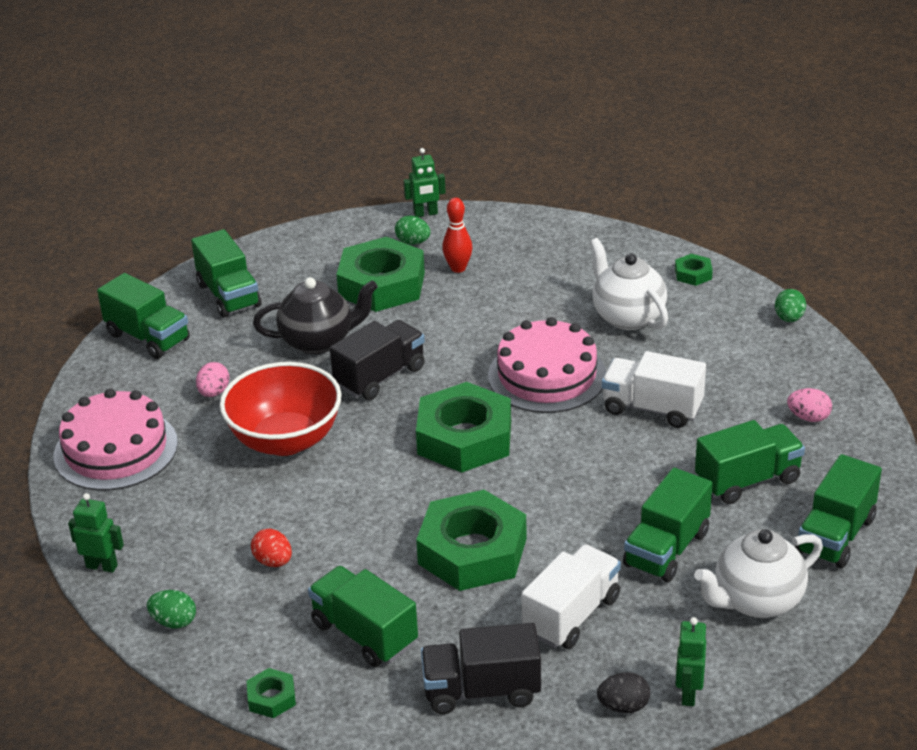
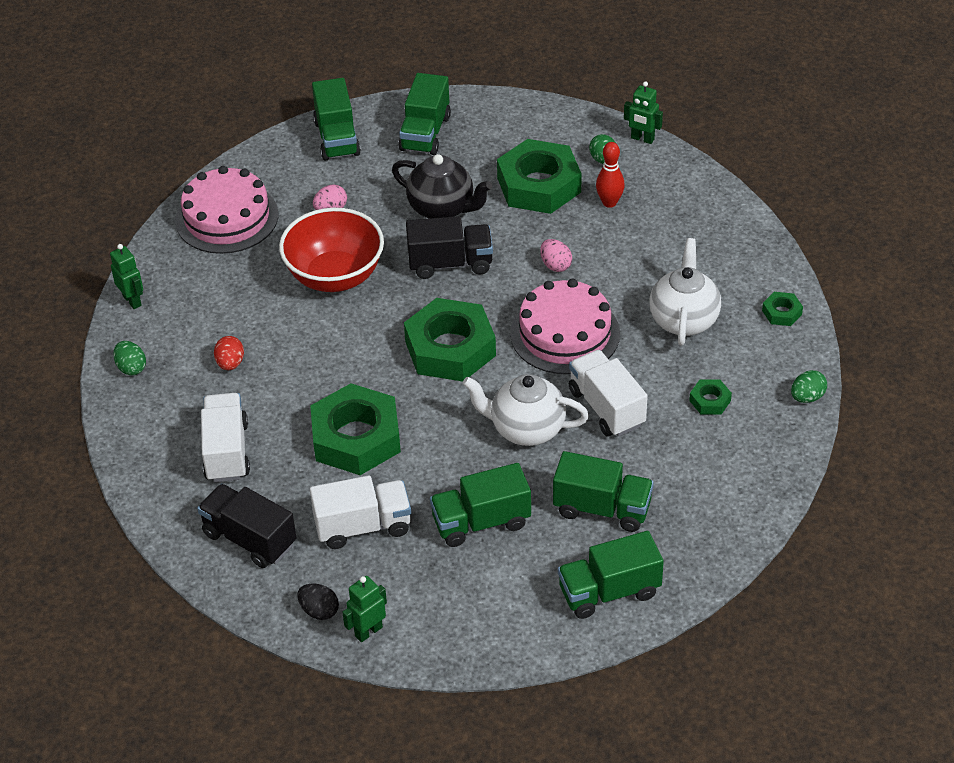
camera: 40 degrees right, 10 degrees up
green nut [247,668,296,718] -> green nut moved to [689,380,732,415]
green truck [308,566,418,667] -> white truck [201,393,250,482]
white teapot [694,529,823,618] -> white teapot moved to [462,374,589,446]
pink egg [787,388,832,422] -> pink egg moved to [540,239,572,272]

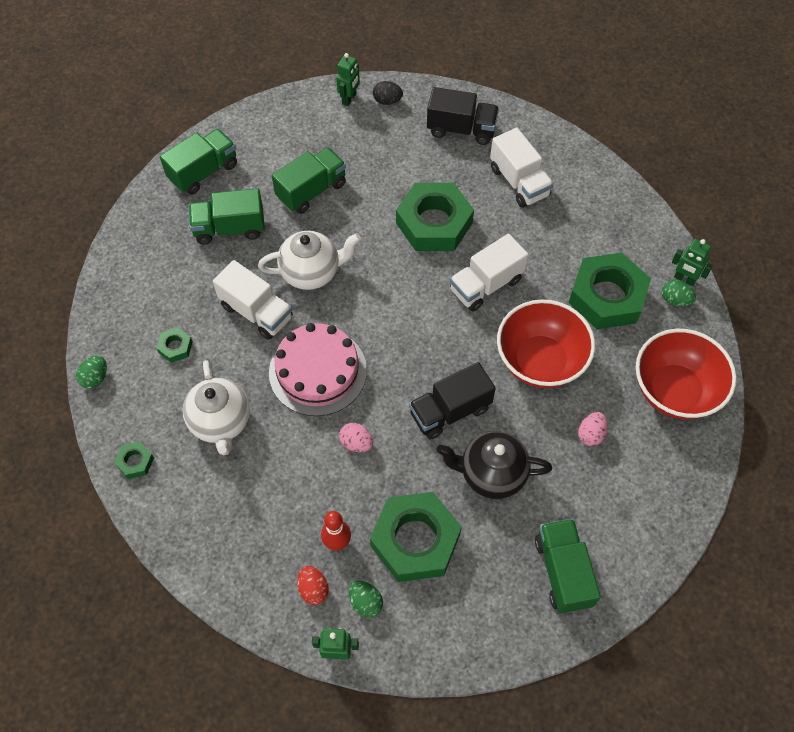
camera: 155 degrees right, 15 degrees up
green egg [113,341,146,375] -> green egg moved to [662,280,696,307]
pink cake [175,166,278,254] -> red bowl [636,329,736,420]
red egg [214,336,244,370] -> red egg moved to [297,566,329,605]
white truck [310,476,411,549] -> white truck moved to [450,234,528,311]
green truck [312,78,361,160] -> none
green nut [404,298,496,381] -> green nut moved to [569,252,651,329]

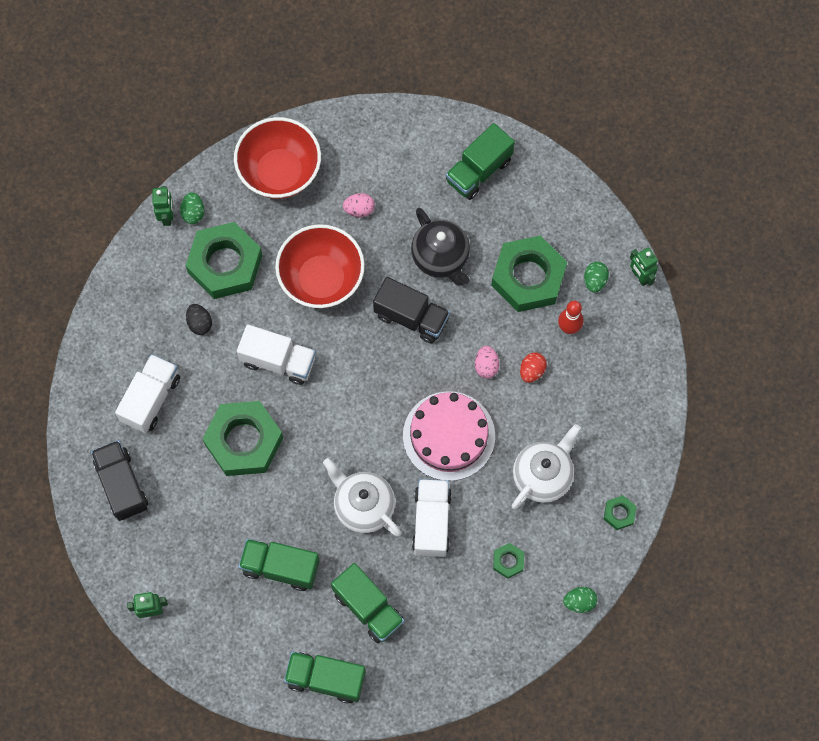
camera: 125 degrees left, 10 degrees up
red egg [297,566,329,605] -> red egg moved to [520,352,547,383]
black egg [373,81,403,105] -> black egg moved to [186,304,212,335]

